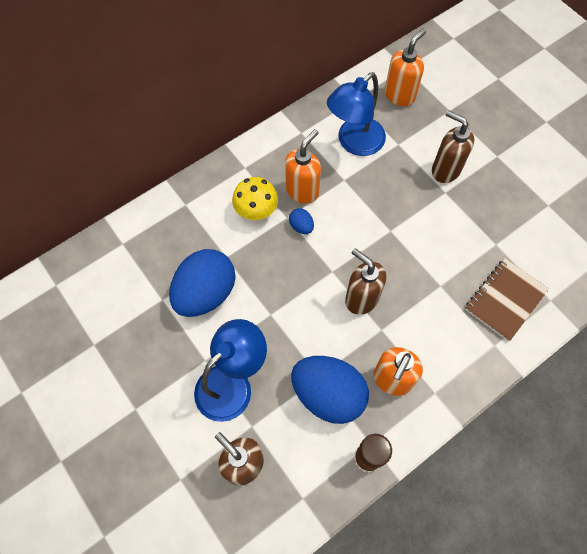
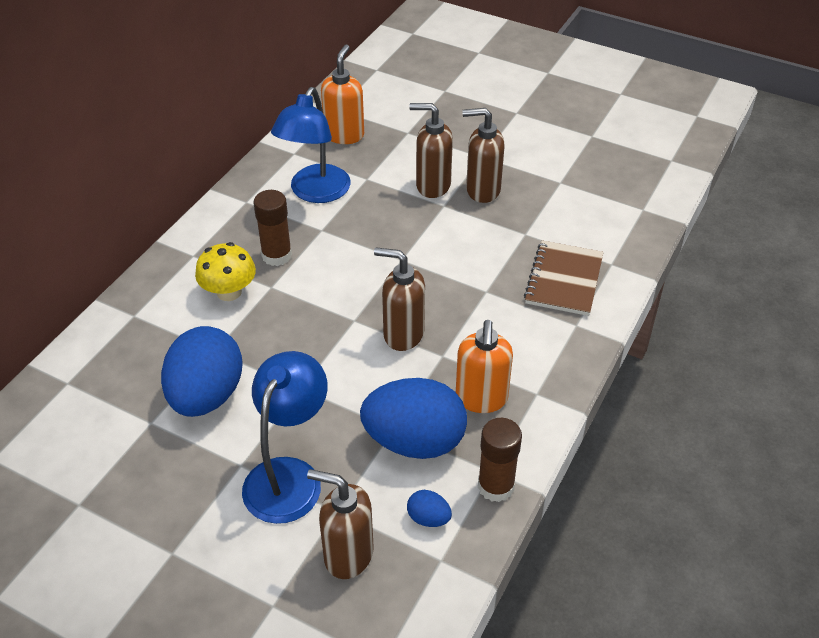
camera: 25 degrees left, 20 degrees down
orange soap dispenser [285,129,321,204] -> brown glue stick [253,190,292,266]
blue egg [289,208,314,234] -> blue egg moved to [407,490,452,527]
none -> brown soap dispenser [462,108,505,203]

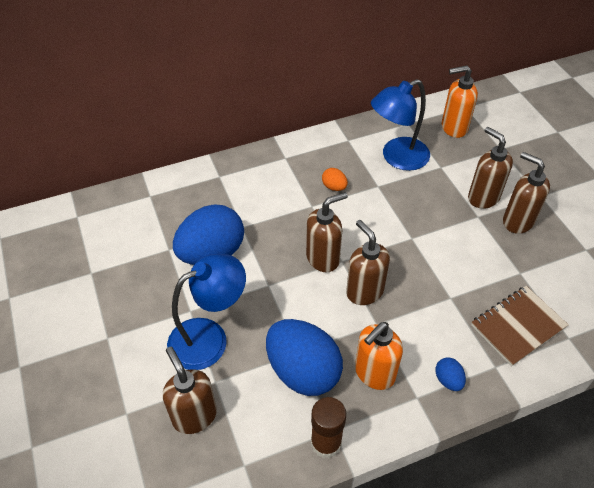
camera: 40 degrees right, 5 degrees up
yellow mushroom [195,242,256,301] -> none
brown glue stick [253,190,292,266] -> orange egg [322,168,348,191]
orange soap dispenser [321,44,364,144] -> orange soap dispenser turned 150 degrees counterclockwise [442,65,478,138]
blue egg [407,490,452,527] -> blue egg moved to [435,357,466,391]
none -> brown soap dispenser [306,192,348,272]

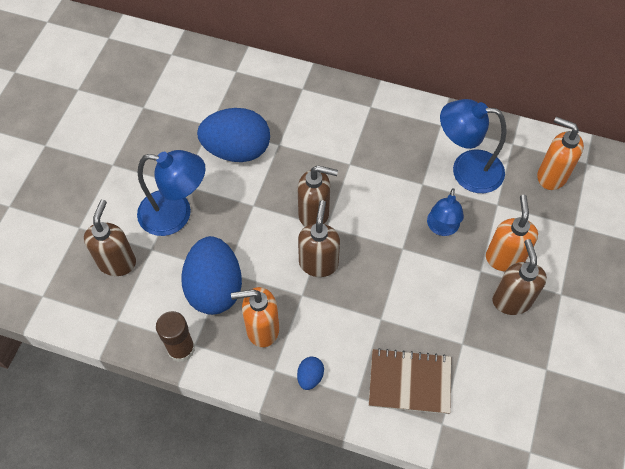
camera: 40 degrees right, 10 degrees up
orange egg [322,168,348,191] -> none
brown soap dispenser [468,127,513,209] -> orange soap dispenser [486,195,538,272]
none -> blue lamp [427,188,464,236]

